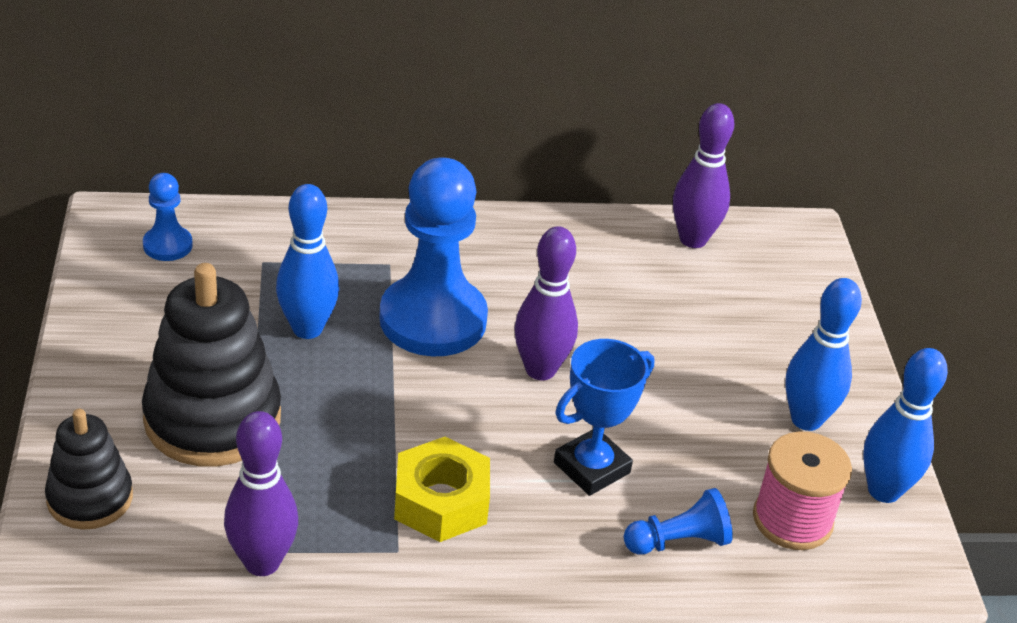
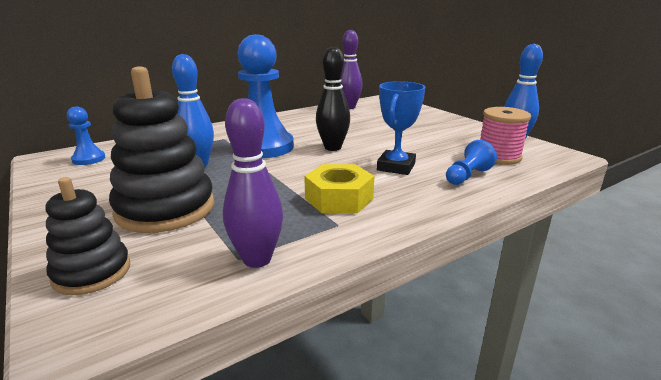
camera: 25 degrees left, 15 degrees down
purple bowling pin [514,226,578,380] -> black bowling pin [316,47,350,151]
blue bowling pin [785,278,862,431] -> none

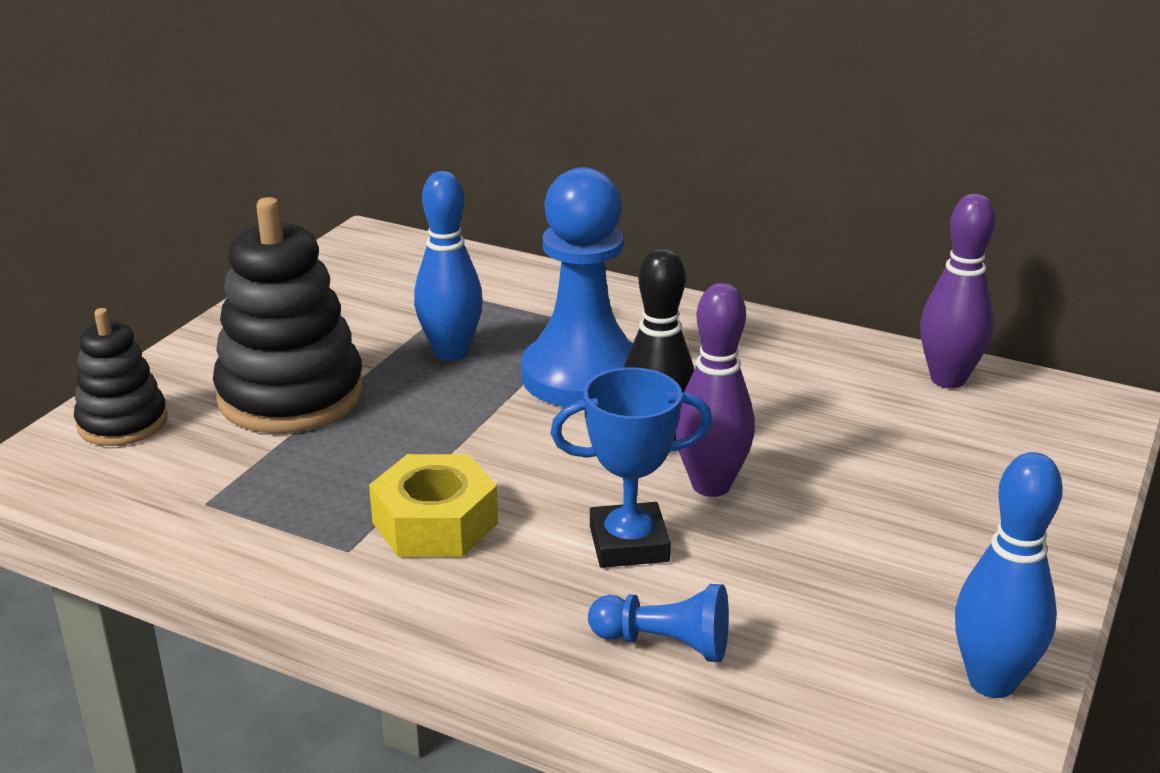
camera: 60 degrees right, 5 degrees up
blue pawn [67,106,105,165] -> none
purple bowling pin [223,98,283,268] -> purple bowling pin moved to [675,283,755,497]
pink spool [480,107,531,165] -> none

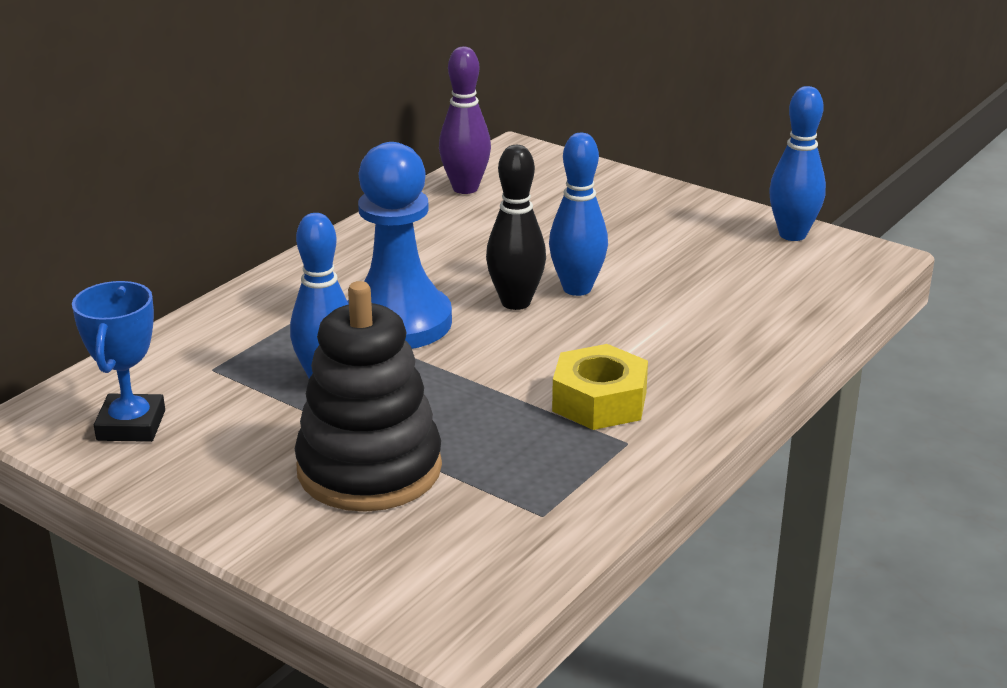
camera: 80 degrees left, 0 degrees up
black stacking toy [74,308,168,446] -> none
blue trophy [550,367,712,568] -> blue trophy moved to [72,281,165,442]
blue pawn [588,584,729,662] -> none
purple bowling pin [675,283,755,497] -> blue bowling pin [549,133,608,296]

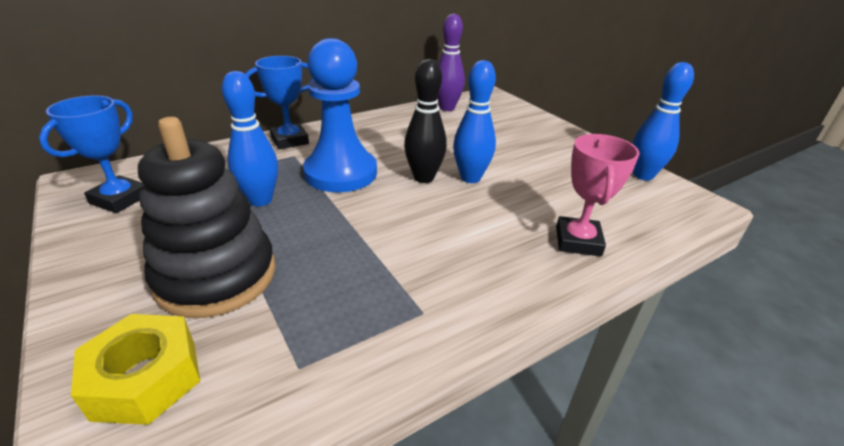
camera: 20 degrees right, 5 degrees up
yellow nut [552,344,648,430] -> yellow nut moved to [71,314,200,425]
none -> blue trophy [245,56,314,149]
none -> pink trophy [556,134,640,256]

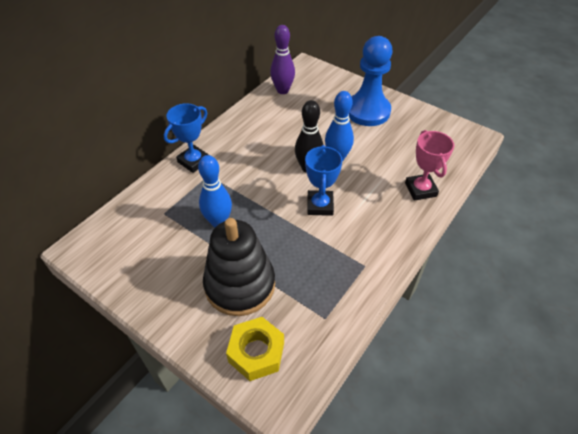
camera: 20 degrees left, 15 degrees up
blue trophy [39,95,144,213] -> blue trophy moved to [305,145,343,216]
blue pawn [303,38,377,192] -> blue pawn moved to [349,36,393,126]
blue bowling pin [633,62,694,180] -> none

